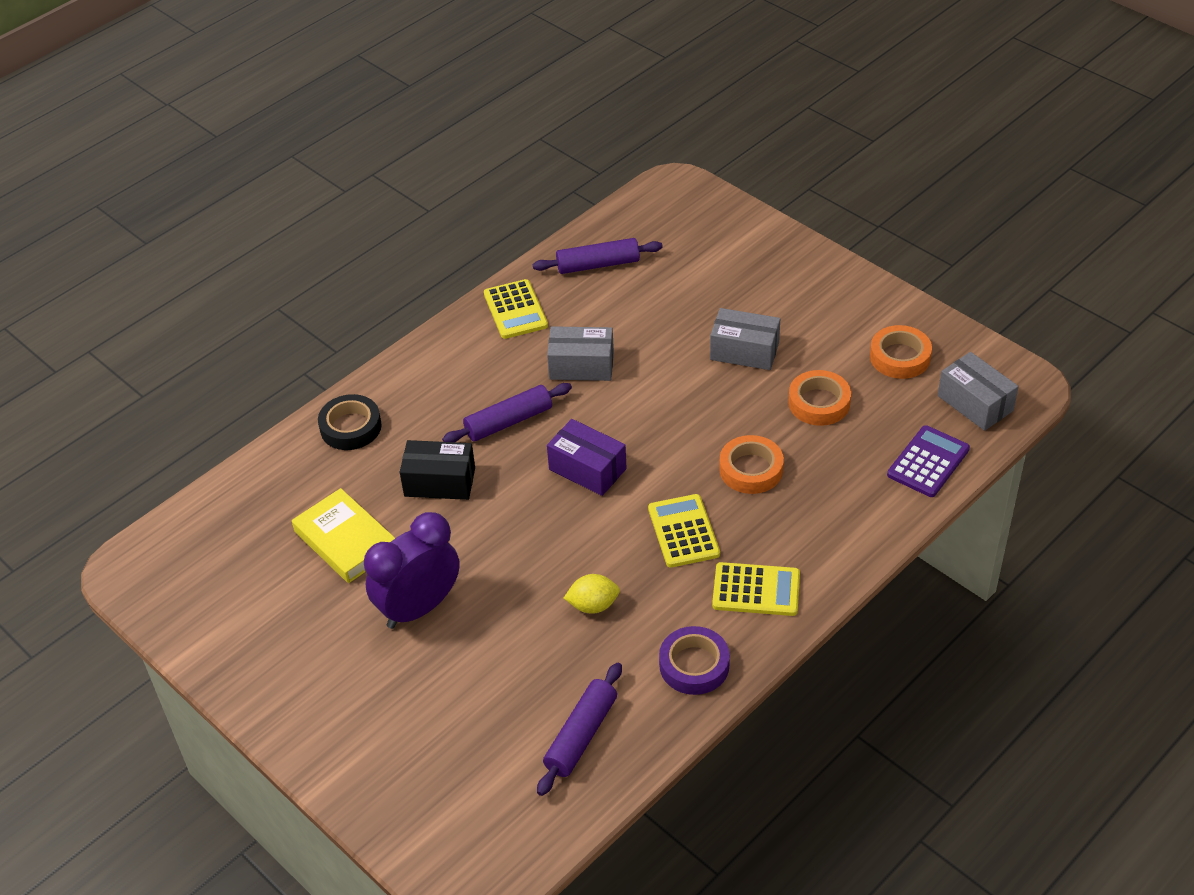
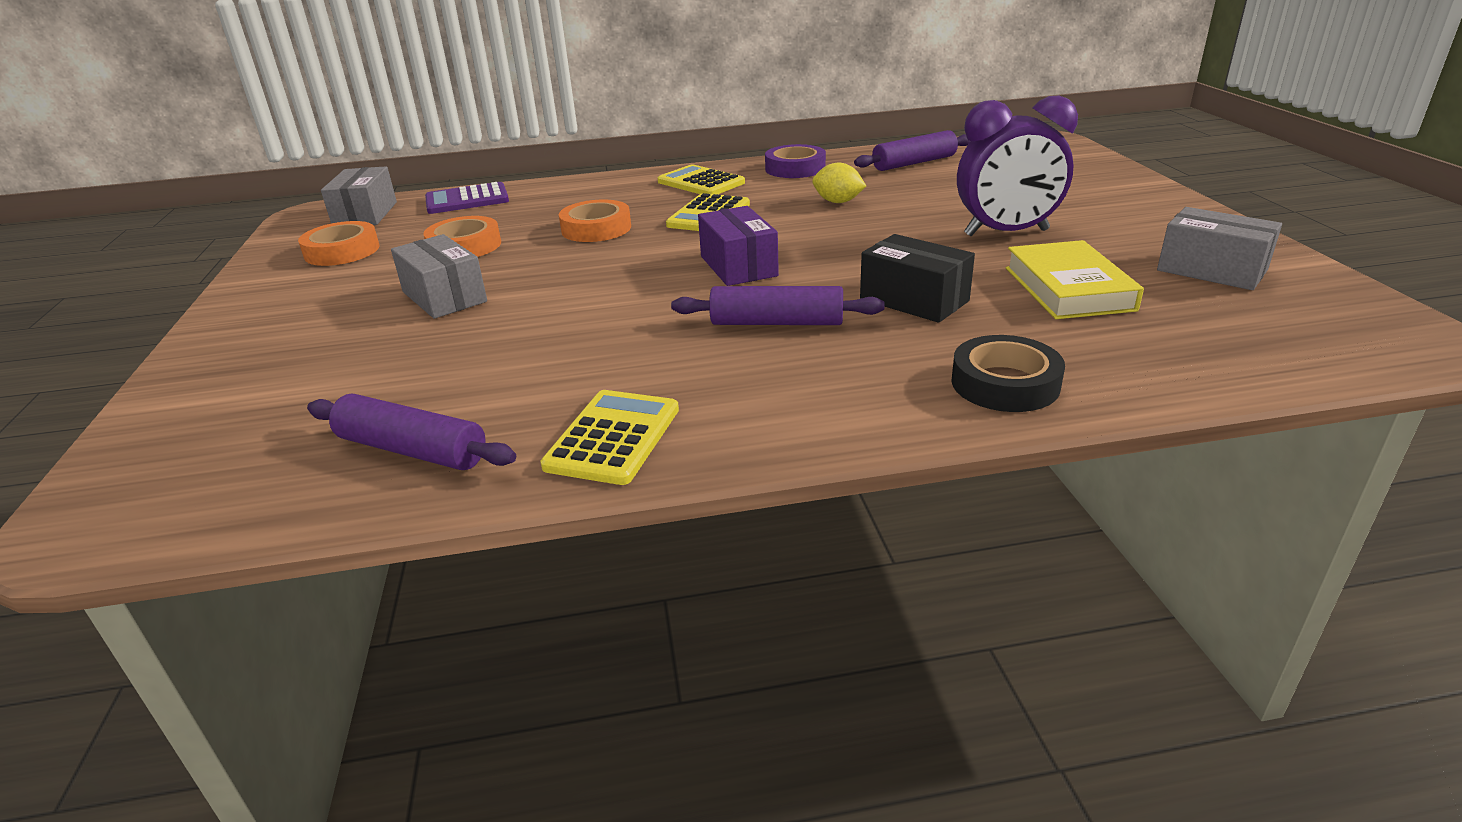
camera: 145 degrees left, 15 degrees down
grey box [547,326,614,381] -> grey box moved to [1157,207,1282,290]

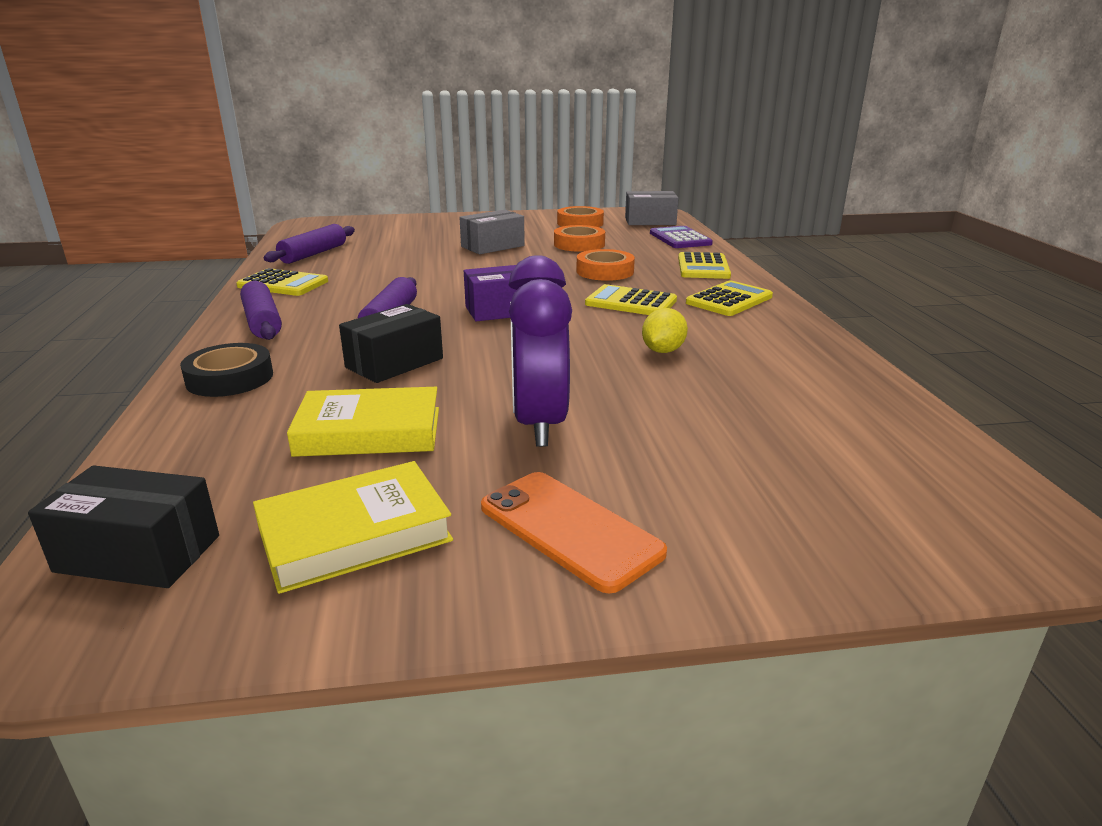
camera: 90 degrees right, 5 degrees down
purple tape [765,144,826,178] -> none
purple rolling pin [854,130,970,171] -> purple rolling pin moved to [240,281,282,340]
grey box [1157,207,1282,290] -> yellow book [253,461,453,594]
none -> black box [28,465,219,588]
none -> orange phone [481,472,667,593]
none -> yellow calculator [678,252,731,279]

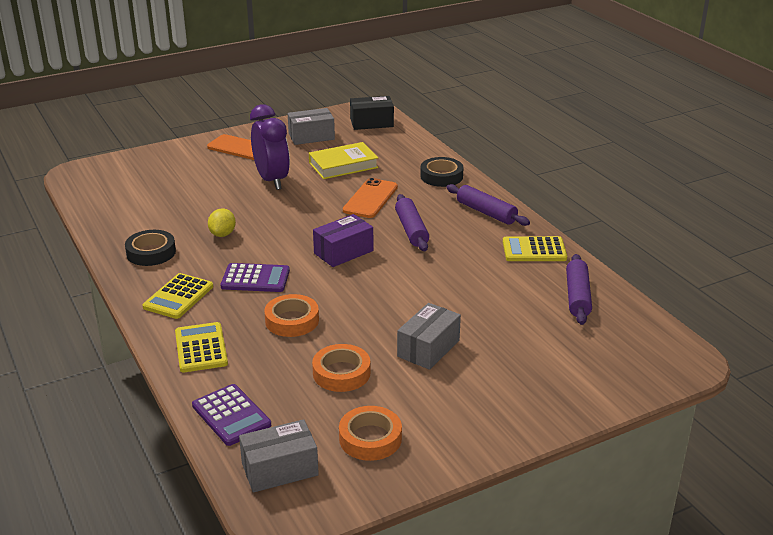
camera: 160 degrees right, 5 degrees up
yellow book [253,461,453,594] -> grey box [288,108,335,145]
black box [339,304,443,383] -> orange phone [343,178,398,218]
yellow calculator [585,284,677,315] -> purple calculator [220,263,290,292]
none -> black tape [125,230,176,266]

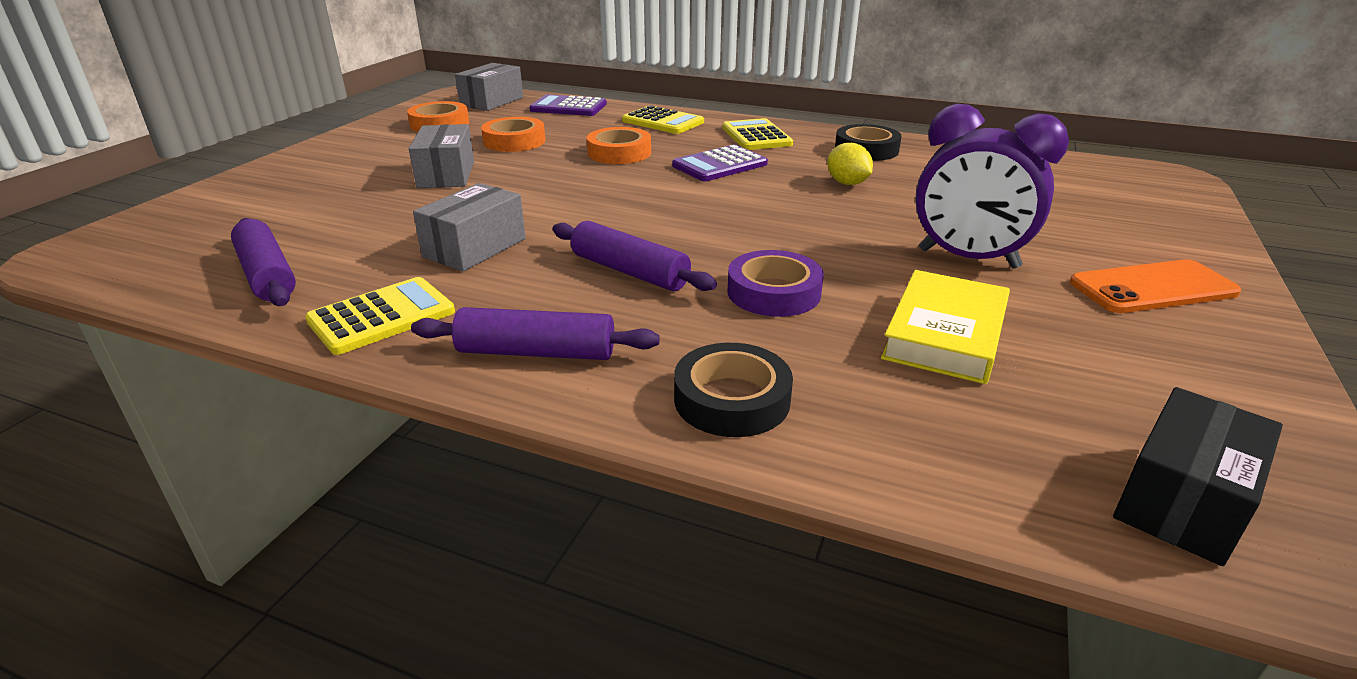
camera: 140 degrees right, 0 degrees up
grey box [288,108,335,145] -> grey box moved to [413,183,526,271]
purple box [313,214,373,267] -> none
orange phone [343,178,398,218] -> purple tape [728,250,824,317]

